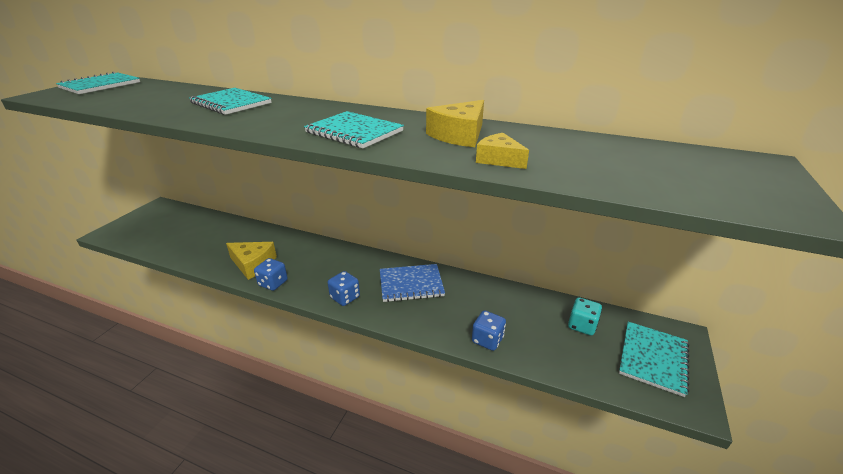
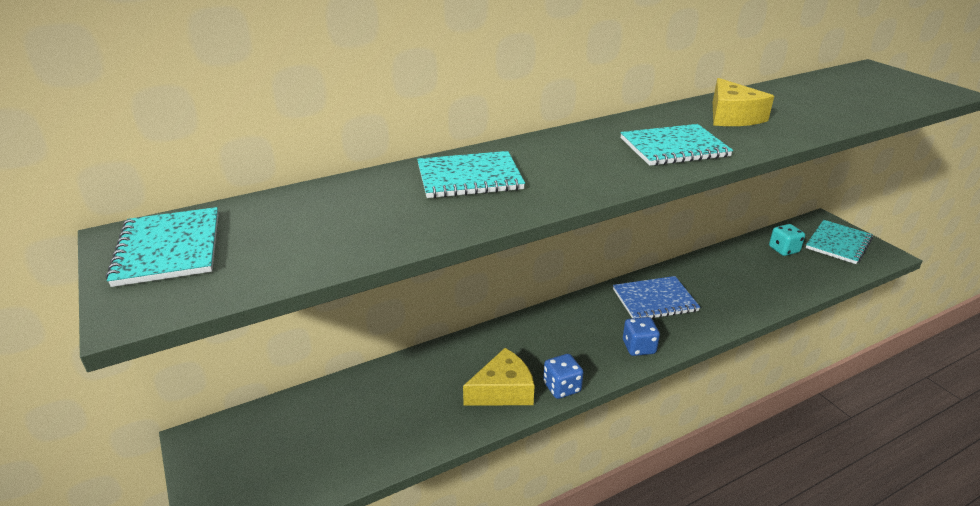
camera: 50 degrees left, 0 degrees up
blue notebook [380,264,445,302] -> blue notebook turned 45 degrees clockwise [613,276,700,319]
blue dice [472,310,506,351] -> none
yellow cheese [476,133,529,169] -> none
turquoise notebook [619,322,689,397] -> turquoise notebook turned 60 degrees clockwise [806,220,873,264]

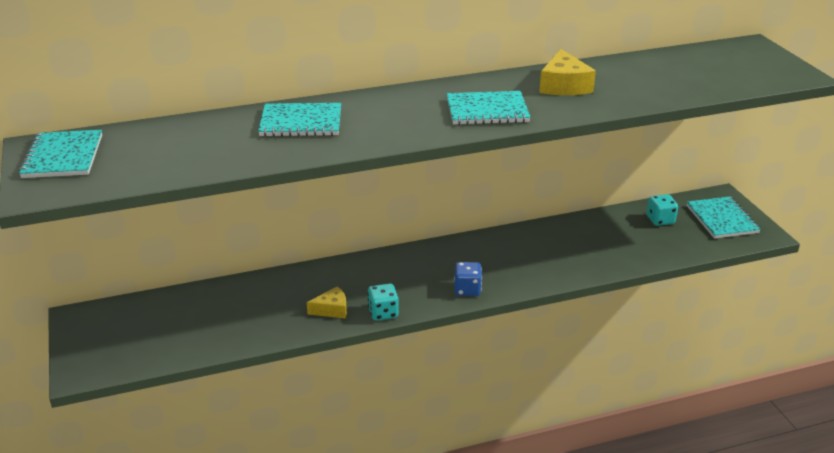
camera: 10 degrees right, 0 degrees up
yellow cheese [463,348,535,406] -> yellow cheese [307,286,347,319], size x0.65
blue dice [543,354,583,399] -> turquoise dice [367,283,399,321]
blue notebook [613,276,700,319] -> none
turquoise notebook [806,220,873,264] -> turquoise notebook turned 60 degrees counterclockwise [686,196,761,239]

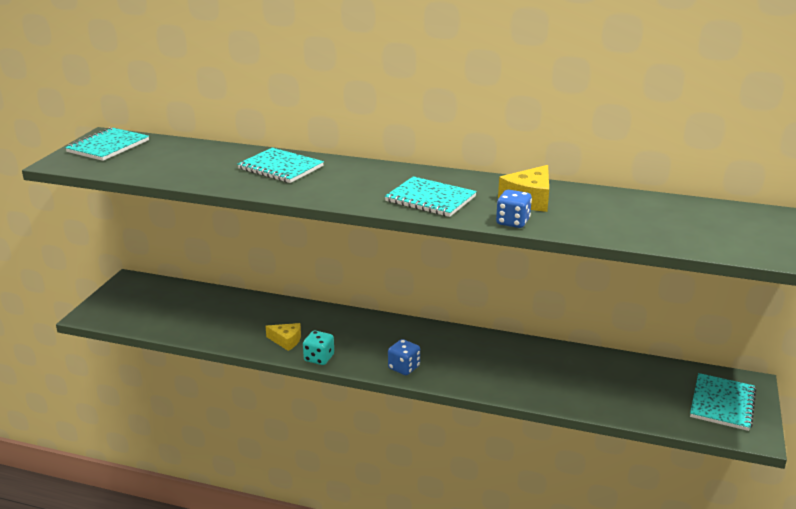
camera: 35 degrees right, 5 degrees down
turquoise dice [647,194,678,226] -> none
none -> blue dice [496,190,532,228]

